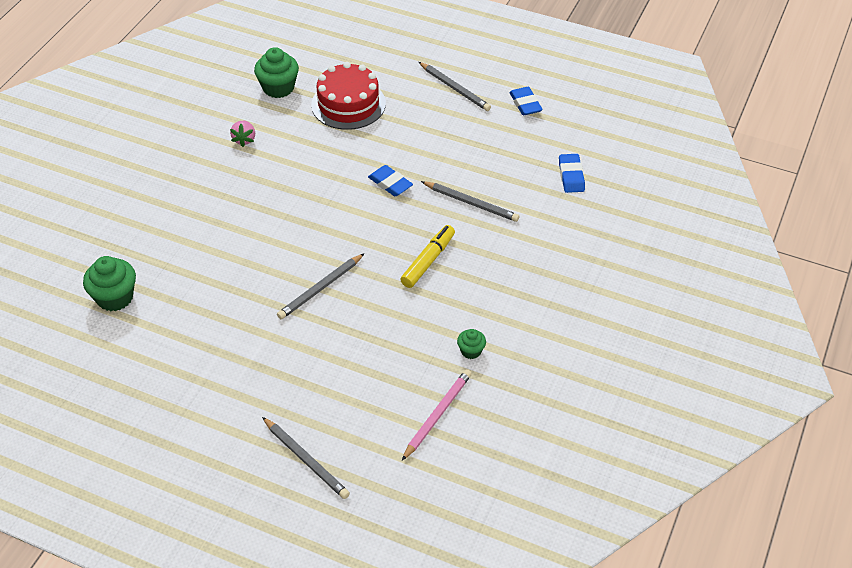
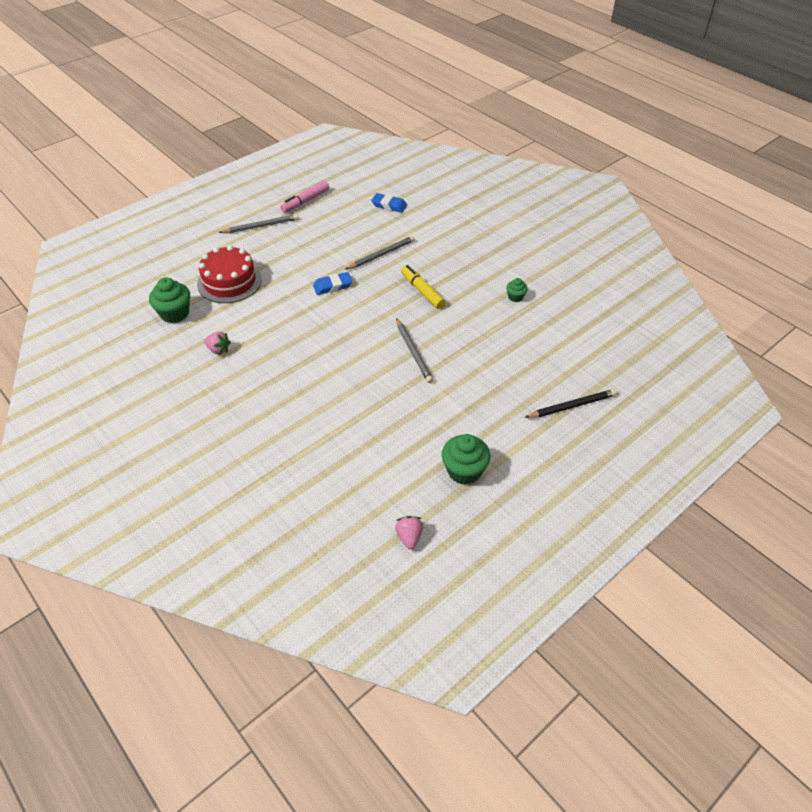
camera: 65 degrees left, 0 degrees up
green cupcake [83,256,136,311] -> green cupcake moved to [442,434,491,485]
grey pencil [262,417,350,499] -> black pencil [524,389,617,418]
pink pencil [402,369,472,461] -> none
blue eraser [509,87,543,115] -> pink marker [280,181,329,213]
none -> pink strawberry [395,516,423,549]

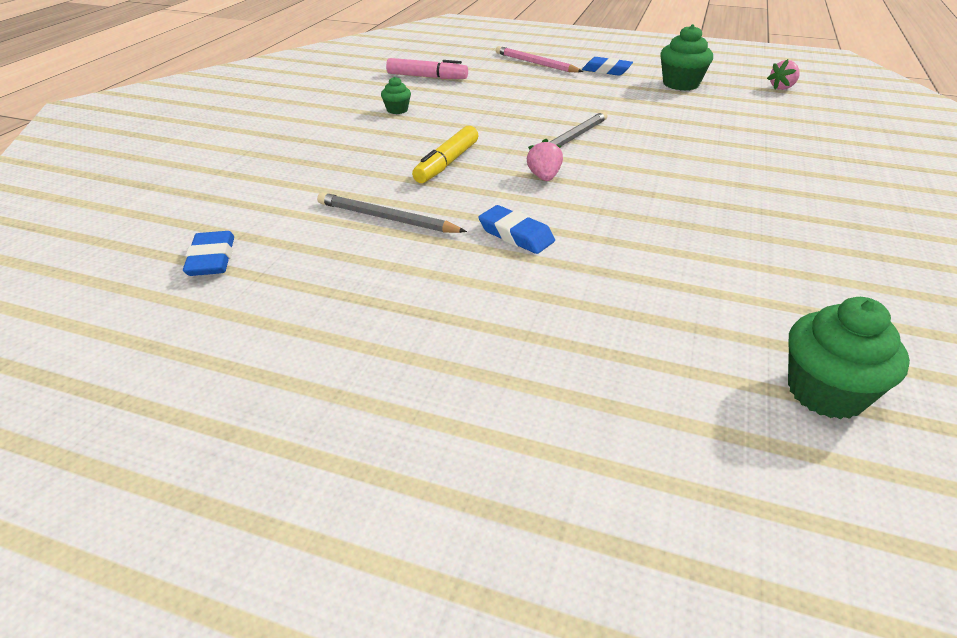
camera: 120 degrees left, 10 degrees down
red cake [197,245,262,303] -> none
pink strawberry [204,332,231,355] -> pink strawberry moved to [527,139,563,181]
grey pencil [219,214,299,233] -> none
pink marker [280,181,329,213] -> pink marker moved to [386,58,468,79]
black pencil [524,389,617,418] -> pink pencil [496,46,583,72]
none -> blue eraser [582,57,633,76]

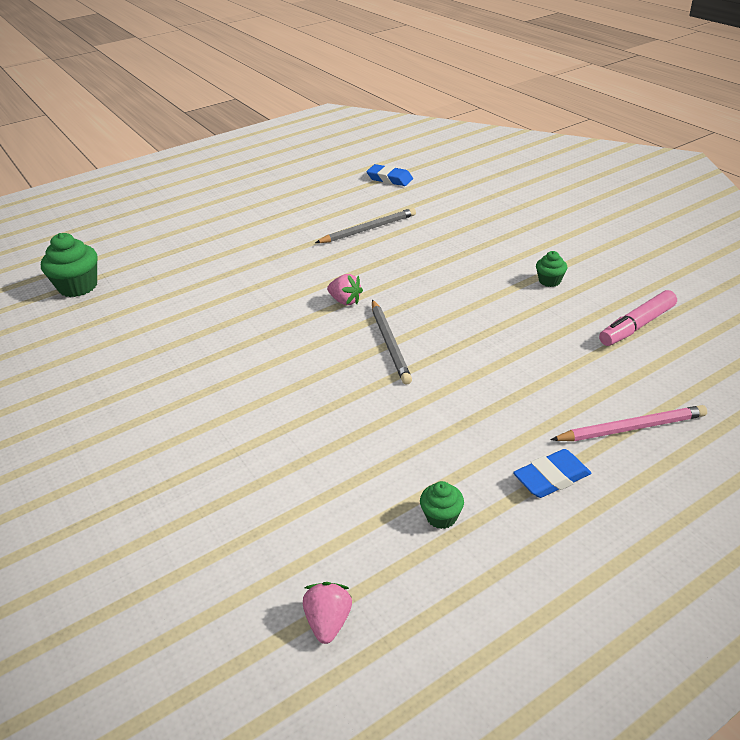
camera: 130 degrees right, 0 degrees up
yellow marker [412,126,478,183] -> none
blue eraser [478,205,555,254] -> none
green cupcake [660,24,713,91] -> green cupcake [420,481,464,529], size x0.54

